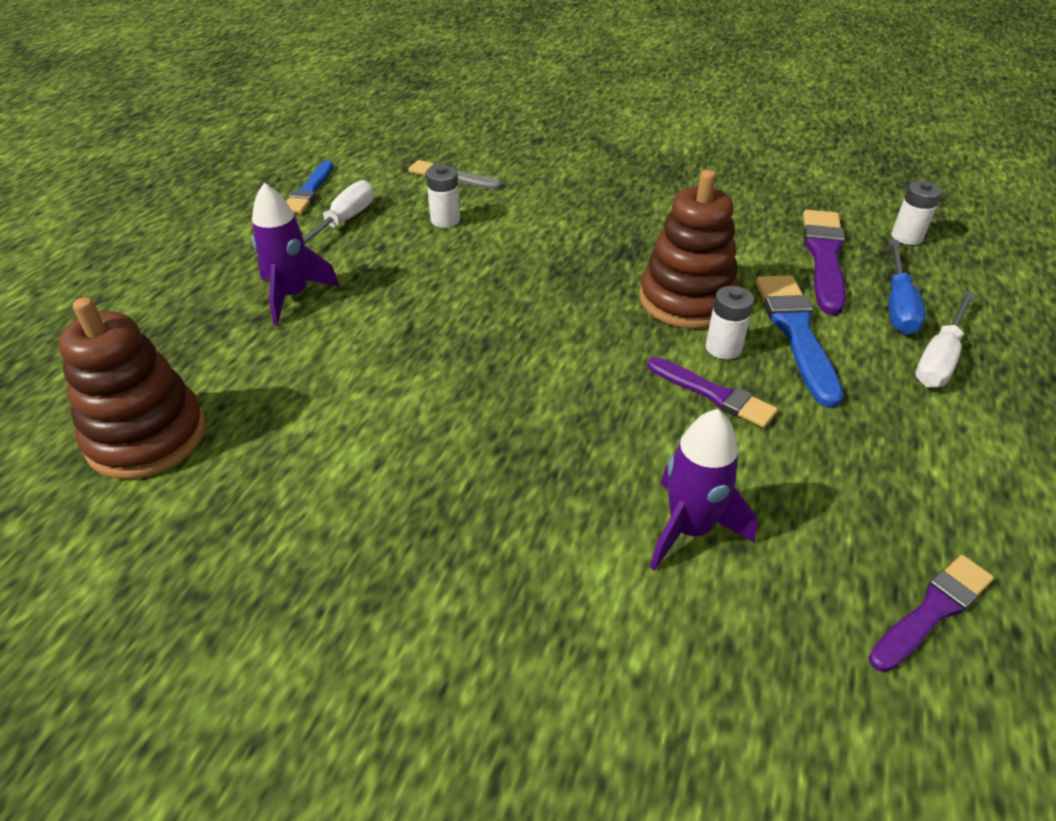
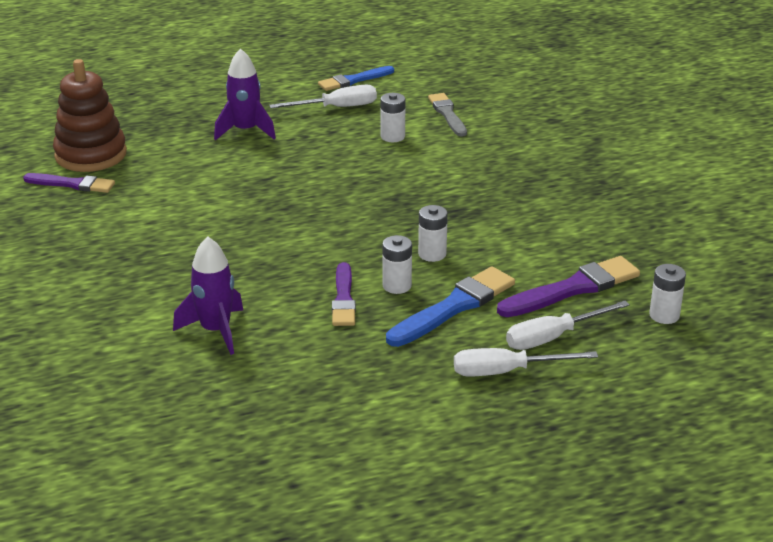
camera: 50 degrees right, 10 degrees down
brown stacking toy [639,170,739,329] -> white battery [418,205,448,262]
purple brush [869,555,994,672] -> purple brush moved to [23,173,115,193]
blue screwdriver [889,239,926,334] -> white screwdriver [506,301,630,350]

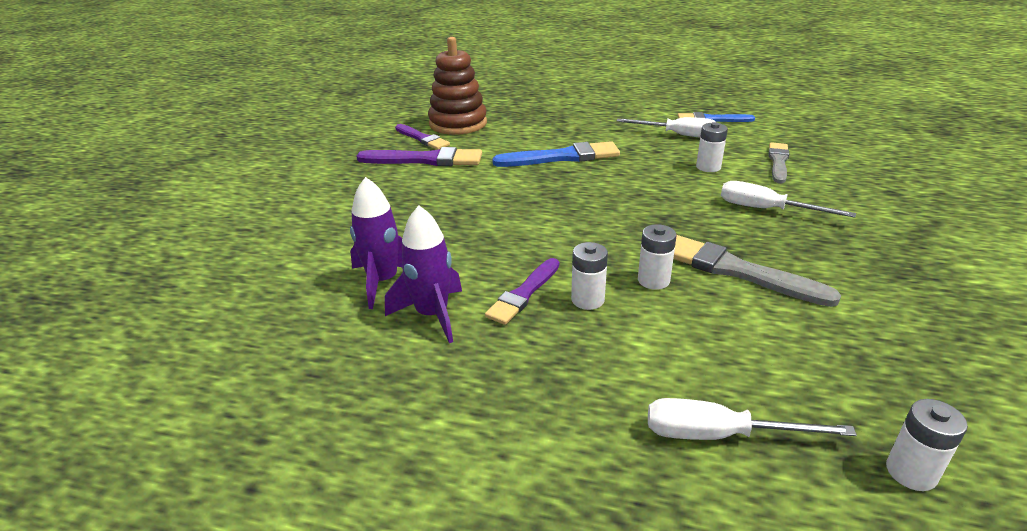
camera: 35 degrees right, 0 degrees up
purple rocket [214,48,276,141] -> purple rocket moved to [385,205,462,343]
blue brush [386,266,515,347] -> blue brush moved to [492,141,620,167]
white screwdriver [454,348,598,377] -> white screwdriver moved to [721,181,856,218]
purple brush [497,256,640,317] -> purple brush moved to [357,147,482,166]
none -> grey brush [673,235,841,307]

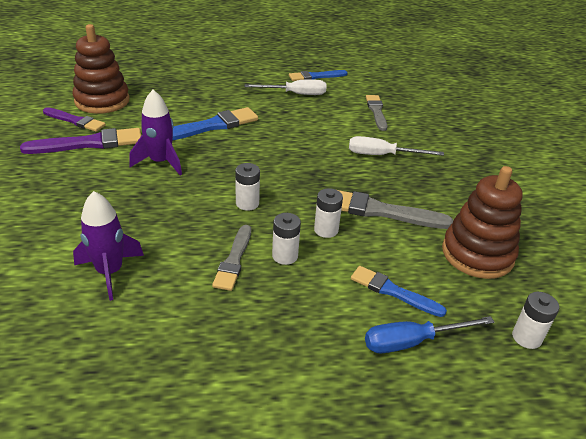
camera: 25 degrees left, 5 degrees up
purple rocket [385,205,462,343] -> purple rocket moved to [129,90,182,175]
purple brush [485,258,559,325] -> grey brush [212,225,251,291]
white screwdriver [648,398,857,440] -> blue screwdriver [365,316,494,353]
white battery [696,122,728,172] -> white battery moved to [235,163,260,211]
none -> blue brush [351,266,447,317]
none -> brown stacking toy [442,166,523,279]

